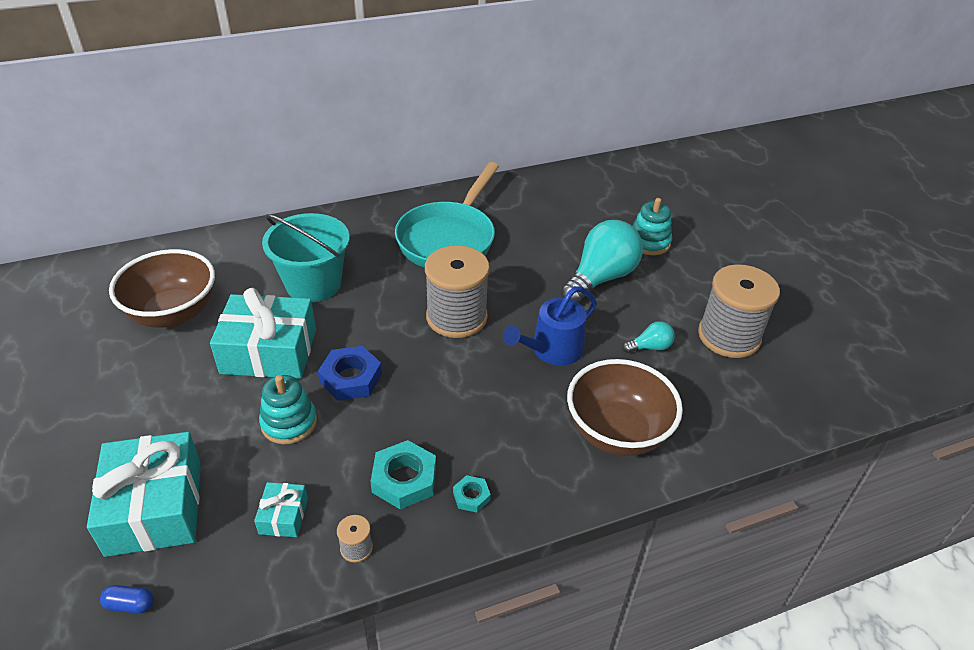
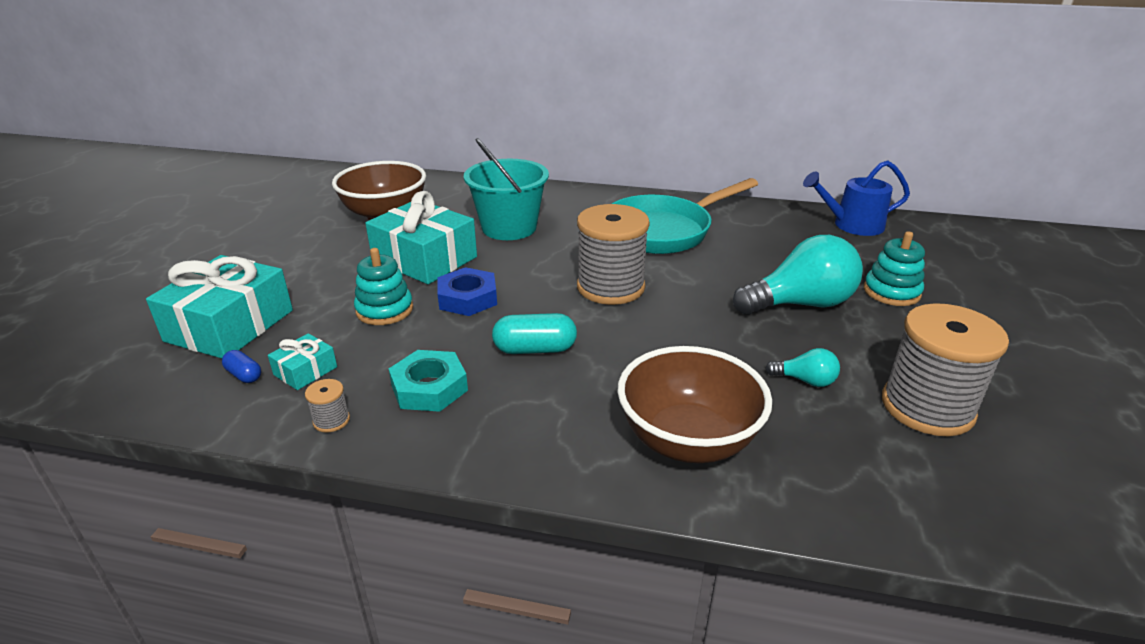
camera: 35 degrees right, 10 degrees down
blue capsule [100,585,154,613] -> blue capsule moved to [222,350,261,383]
turquoise nut [453,475,491,512] -> none
blue watering can [503,286,597,366] -> blue watering can moved to [803,161,910,236]
none -> turquoise capsule [492,313,577,354]

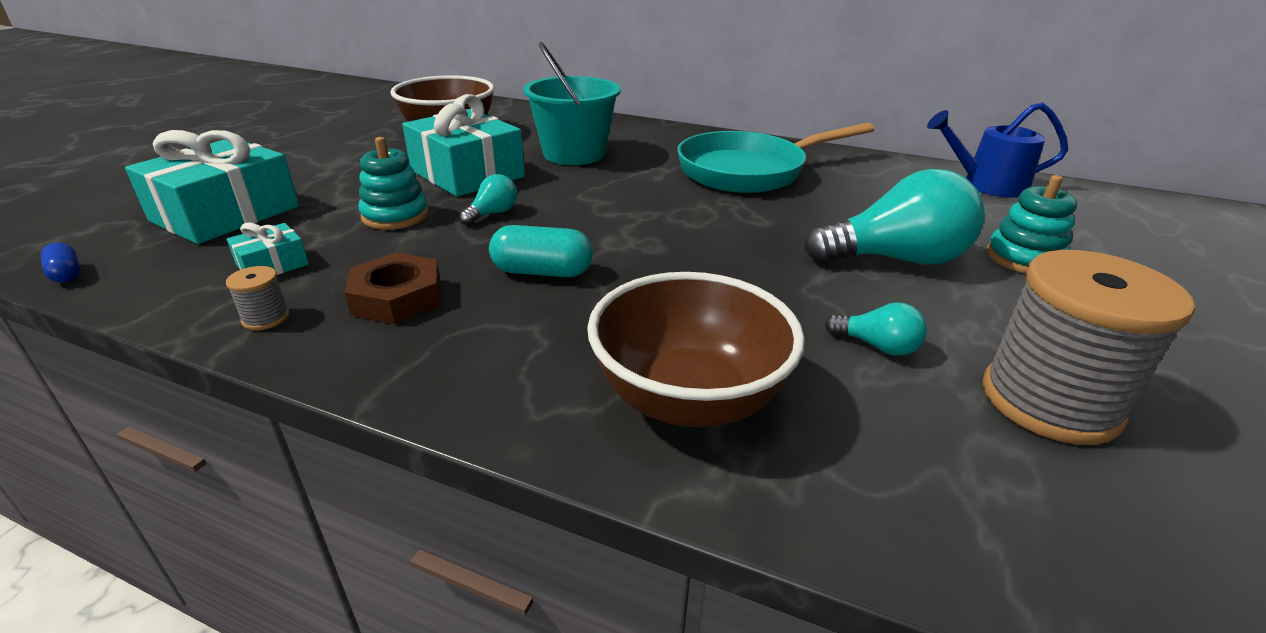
camera: 10 degrees right, 0 degrees up
blue capsule [222,350,261,383] -> blue capsule moved to [40,243,80,283]
turquoise nut [389,350,468,412] -> brown nut [344,253,441,324]
blue nut [437,267,497,316] -> turquoise light bulb [459,174,517,225]
grey spool [577,204,650,305] -> none

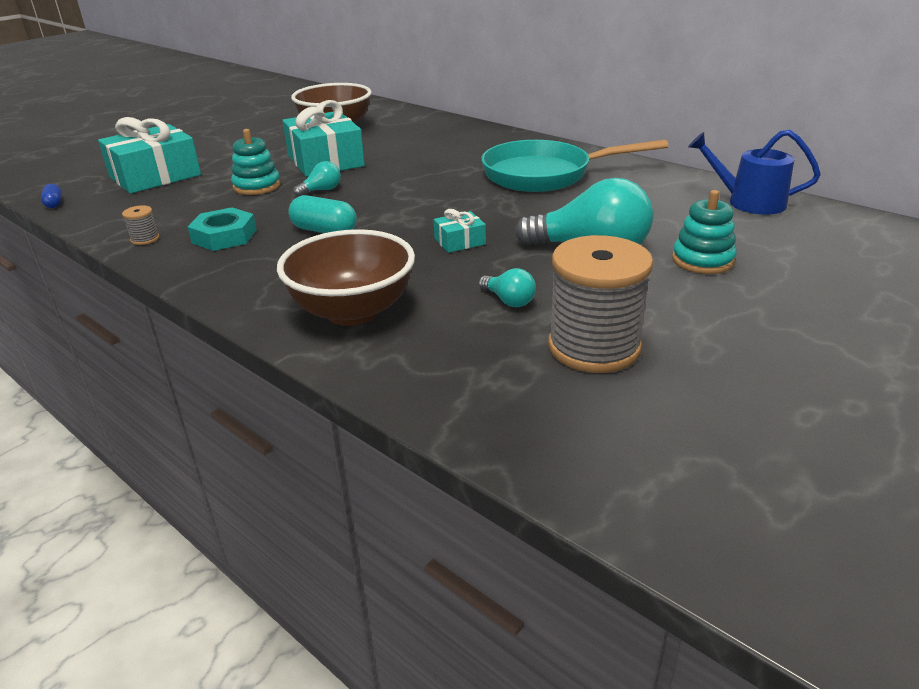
camera: 20 degrees right, 0 degrees up
turquoise gift [227,222,309,275] -> turquoise gift moved to [434,209,486,253]
brown nut [344,253,441,324] -> turquoise nut [188,207,257,251]
turquoise bucket [523,42,621,165] -> none

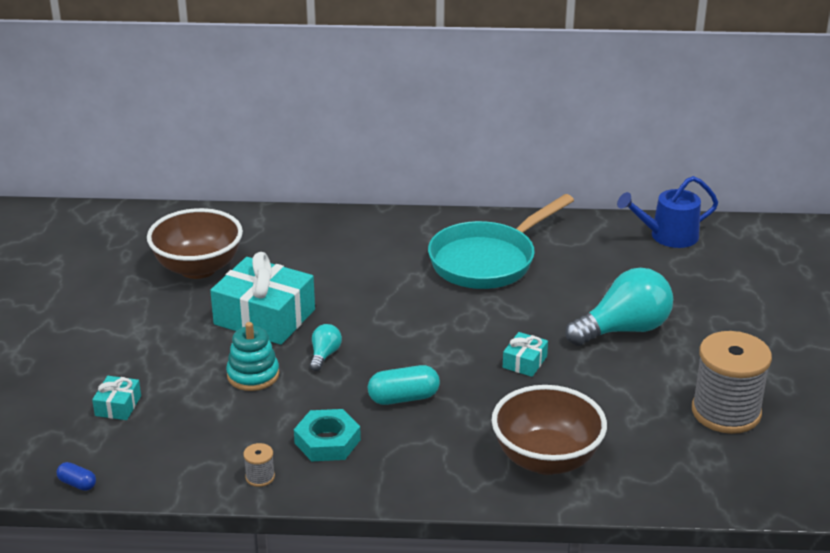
camera: 40 degrees left, 0 degrees up
turquoise gift [98,117,201,193] -> turquoise gift [92,376,141,420], size x0.46
turquoise light bulb [479,268,536,307] -> none
turquoise stacking toy [672,190,737,274] -> none

